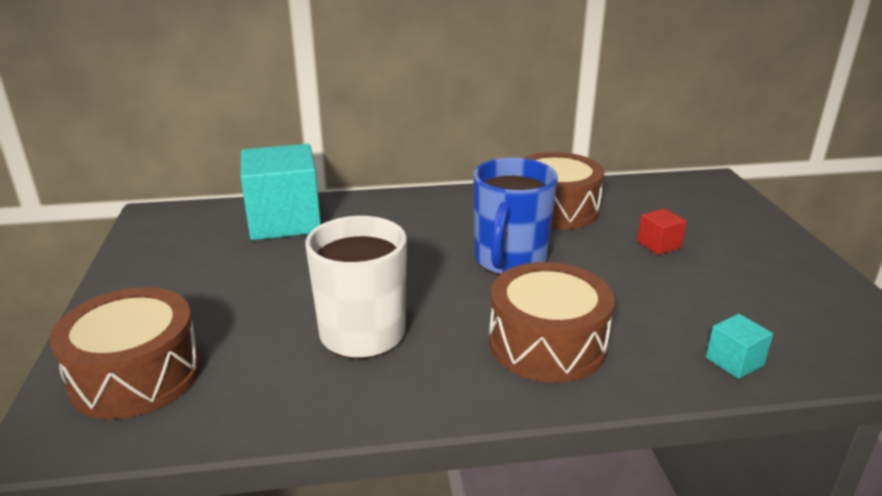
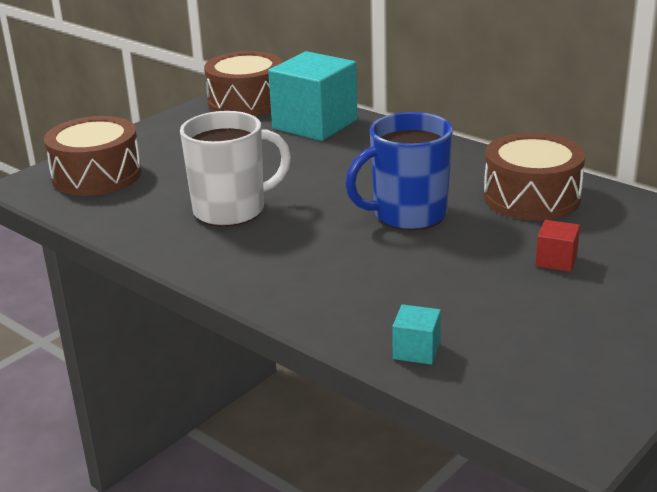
camera: 50 degrees right, 0 degrees up
brown drum [489,262,615,383] -> brown drum moved to [204,51,282,116]

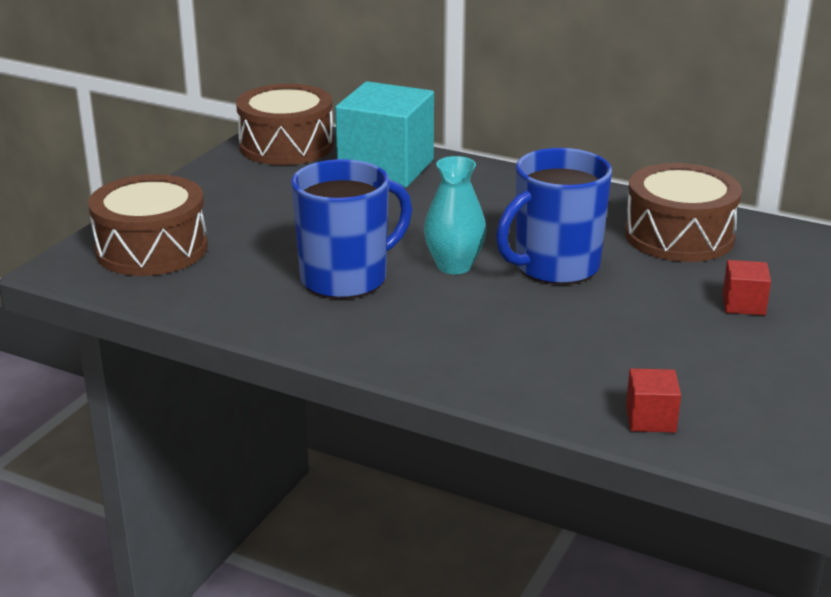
camera: 15 degrees left, 0 degrees up
white mug [180,111,291,227] -> blue mug [291,159,412,299]
turquoise cube [392,304,441,365] -> red cube [626,368,681,433]
none -> turquoise vase [424,156,486,274]

